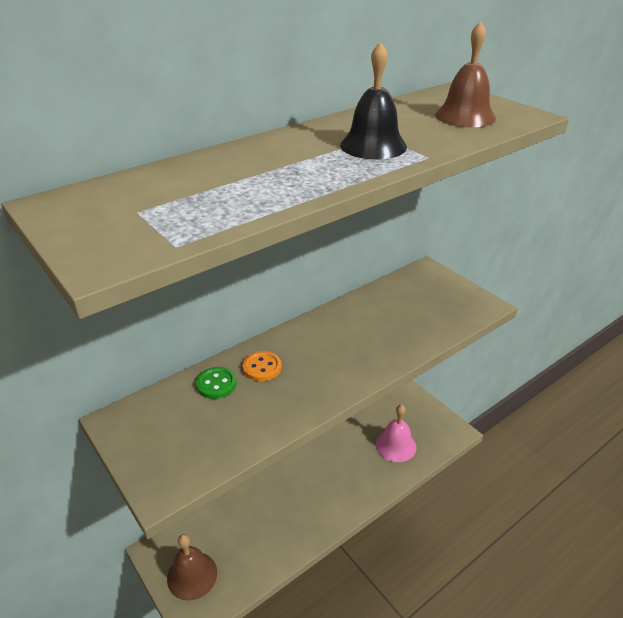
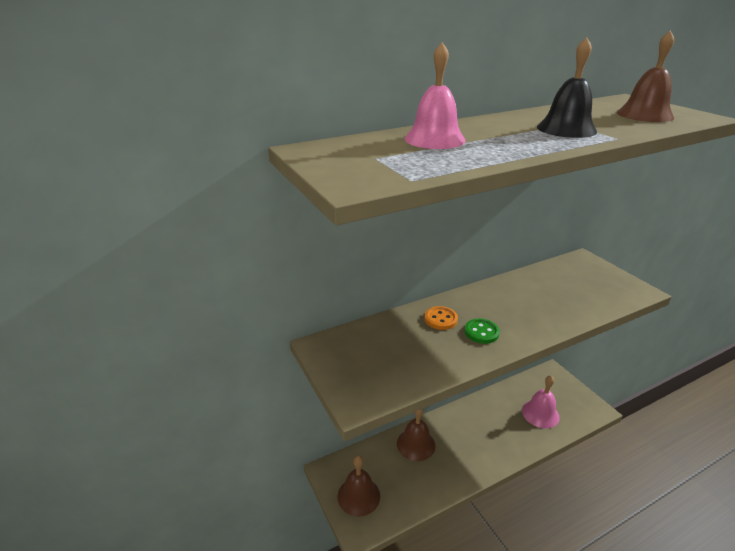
camera: 10 degrees right, 5 degrees down
green button [196,367,237,399] -> green button moved to [465,319,500,344]
none -> brown bell [397,409,436,461]
none -> pink bell [405,42,466,149]

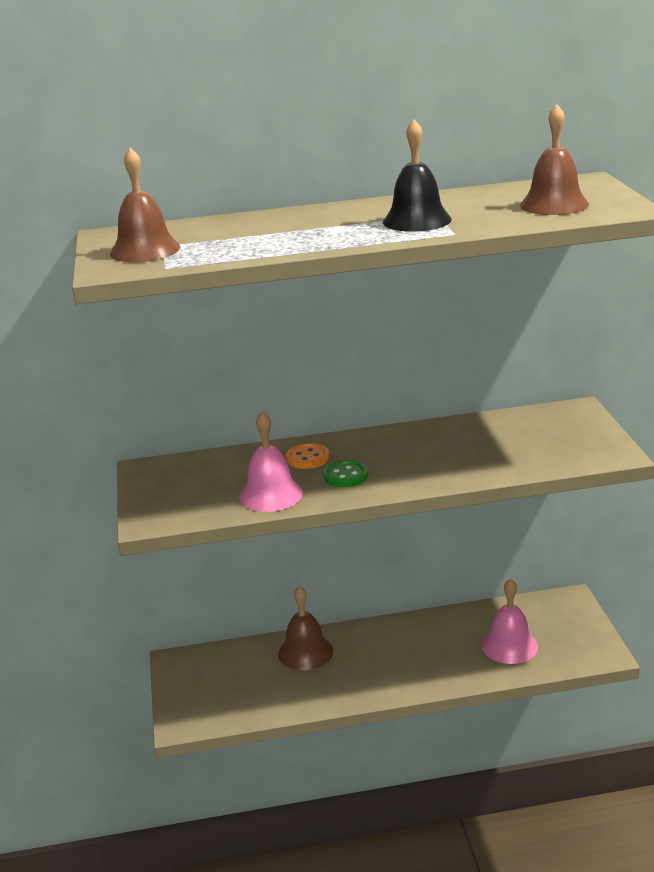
camera: 20 degrees right, 5 degrees down
brown bell [337,455,380,517] -> brown bell moved to [110,148,180,262]
pink bell [405,42,466,149] -> pink bell moved to [239,411,303,512]

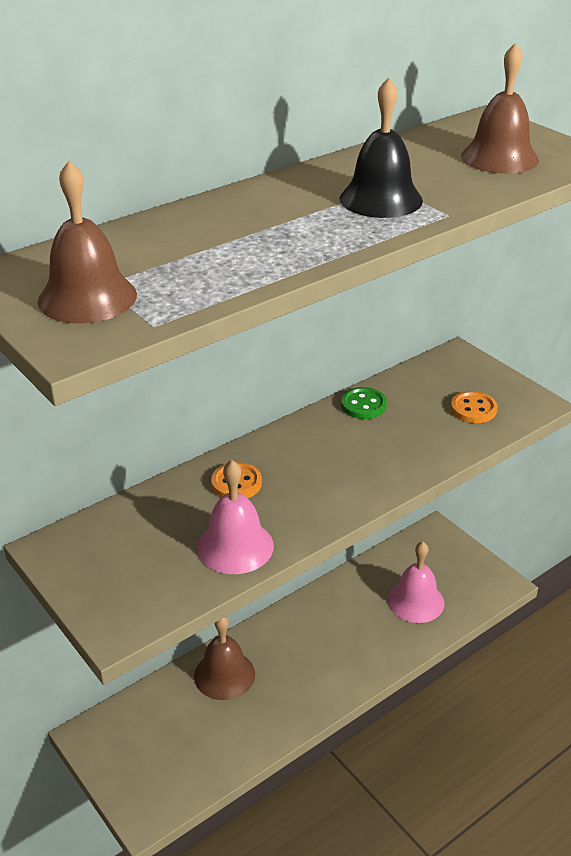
camera: 30 degrees left, 10 degrees up
green button [323,460,368,487] -> green button moved to [341,387,387,419]
none -> orange button [450,391,497,423]

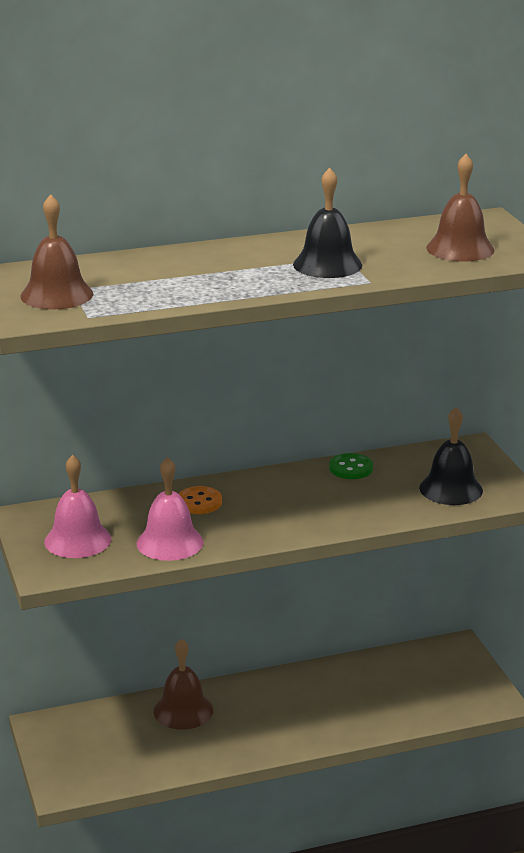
camera: 20 degrees right, 10 degrees down
pink bell [387,541,444,623] -> pink bell moved to [44,455,111,558]
orange button [450,391,497,423] -> black bell [419,407,483,505]

